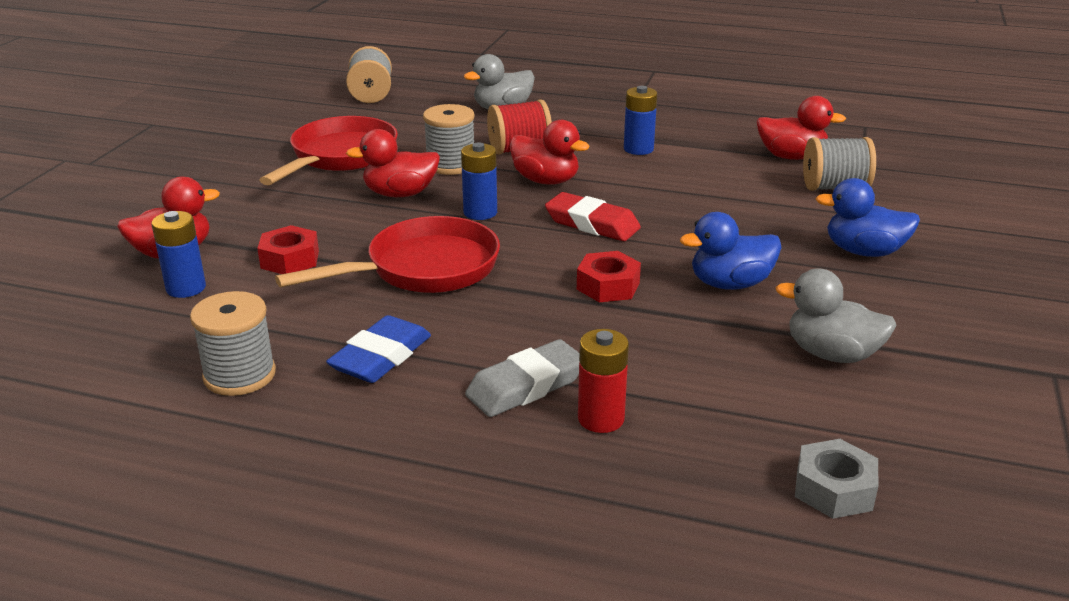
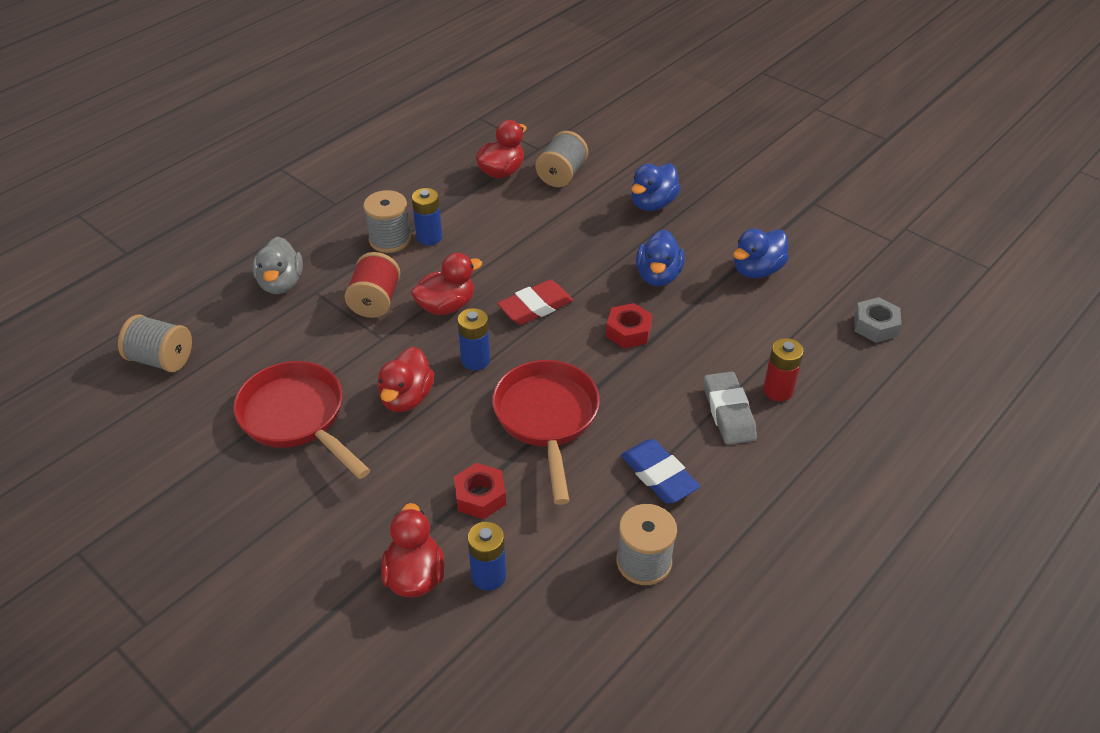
camera: 65 degrees left, 15 degrees up
grey spool [423,104,475,175] -> grey spool moved to [363,190,411,253]
grey duck [775,268,897,363] -> blue duck [733,229,789,278]

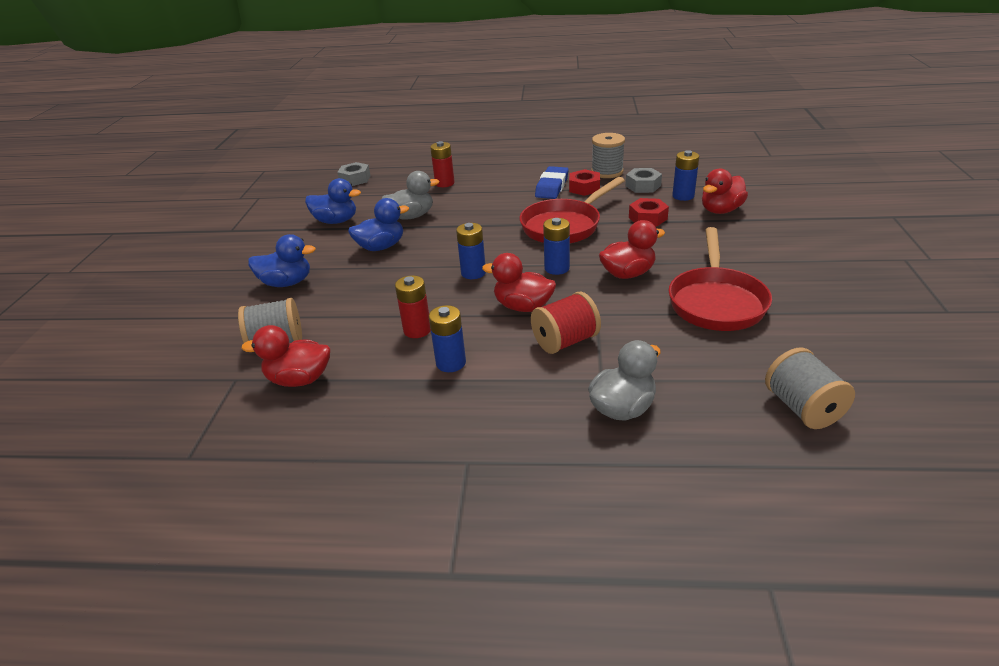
camera: 125 degrees left, 10 degrees down
grey spool [363,190,411,253] -> none
red eraser [497,280,573,325] -> blue battery [456,223,486,279]
red nut [606,303,653,348] -> red nut moved to [569,169,600,196]
grey eraser [704,371,757,445] -> none
none -> grey duck [382,171,439,220]
none -> red battery [395,275,431,338]
none -> grey nut [626,168,662,193]

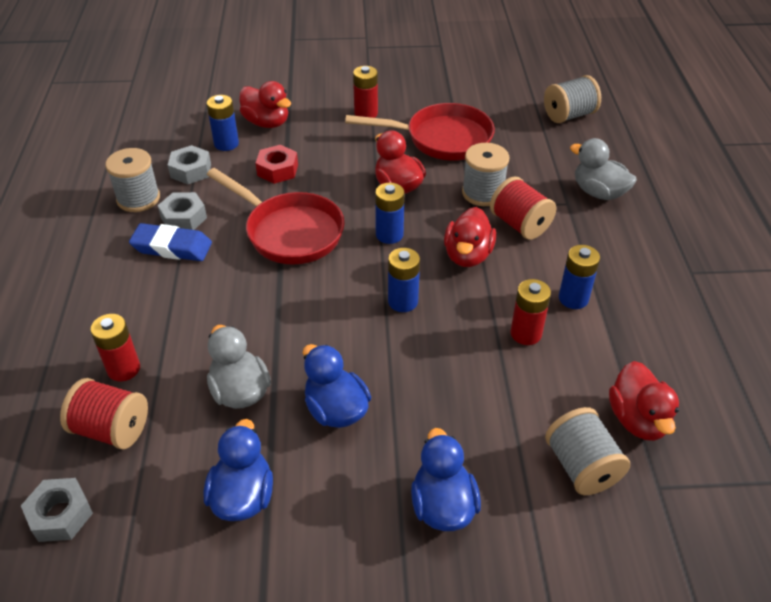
camera: 100 degrees left, 10 degrees up
red nut [569,169,600,196] -> grey nut [158,192,207,230]
none -> red spool [60,378,148,449]
none -> red battery [353,66,378,118]
none -> grey spool [462,143,510,206]

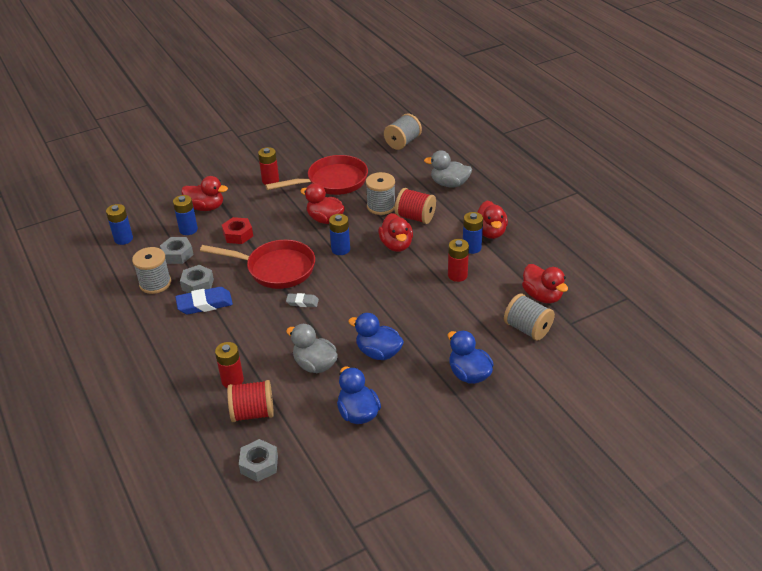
camera: 25 degrees left, 5 degrees down
blue battery [388,248,420,312] -> blue battery moved to [106,204,133,245]
none -> grey eraser [286,293,319,307]
none -> red duck [477,201,508,239]

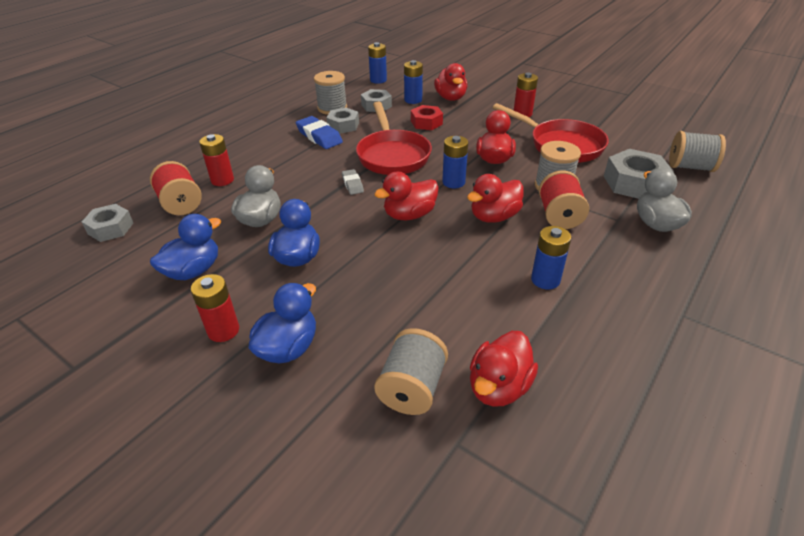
camera: 65 degrees right, 0 degrees up
red battery [448,239,469,282] -> red battery moved to [191,274,239,342]
red duck [477,201,508,239] -> red duck moved to [374,172,439,220]
none -> grey nut [604,149,674,199]

